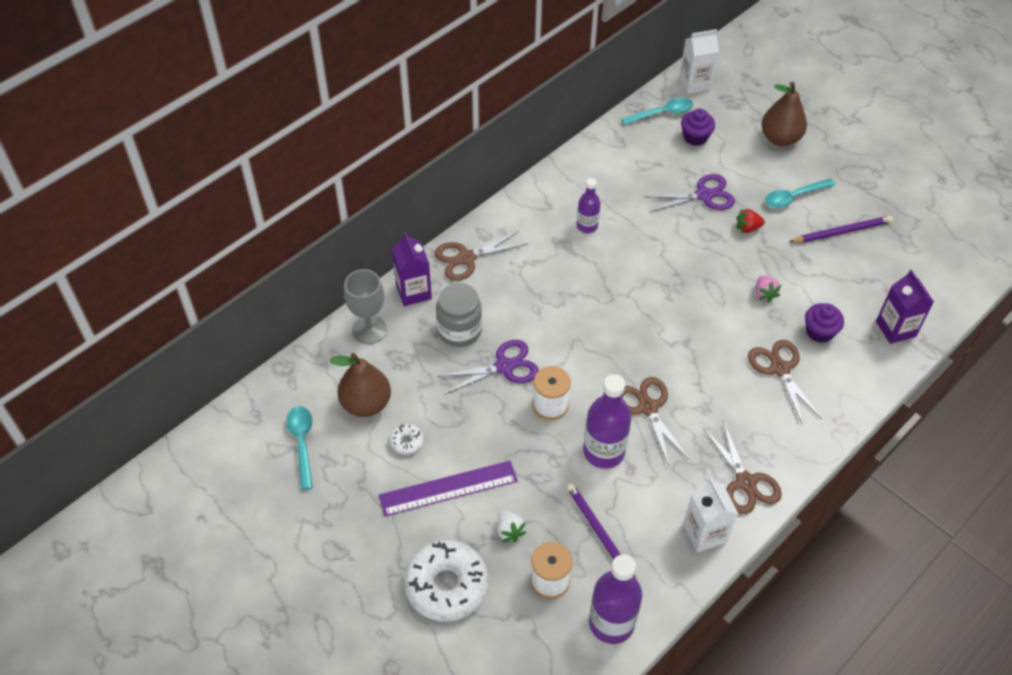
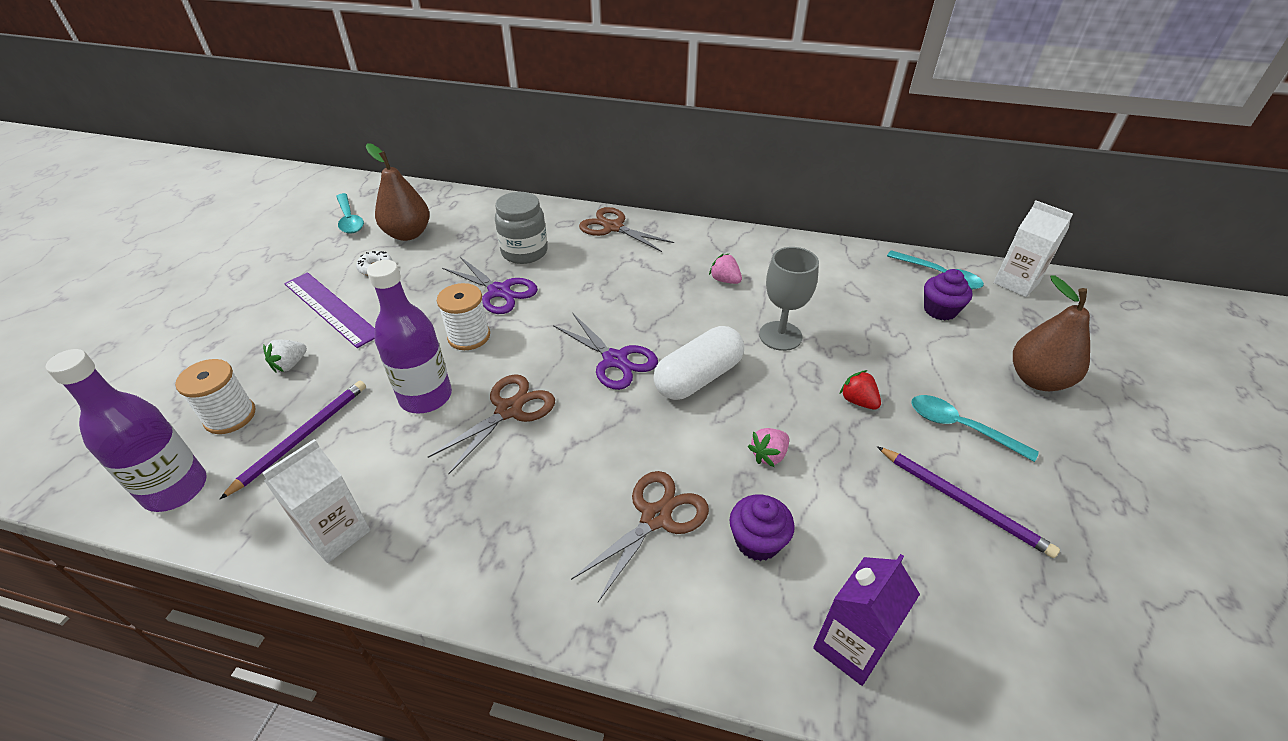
camera: 60 degrees right, 10 degrees down
turquoise spoon [286,406,313,490] -> turquoise spoon turned 105 degrees clockwise [336,193,364,234]
grey goblet [344,269,387,344] -> grey goblet moved to [759,247,819,351]
purple carton [392,232,432,306] -> none
white donut [404,540,488,622] -> none
purple bottle [577,178,600,233] -> pink strawberry [709,253,742,284]
purple scissors [644,174,735,212] -> purple scissors moved to [553,314,658,390]
brown scissors [703,421,782,514] -> none
none -> white capsule [654,326,744,400]

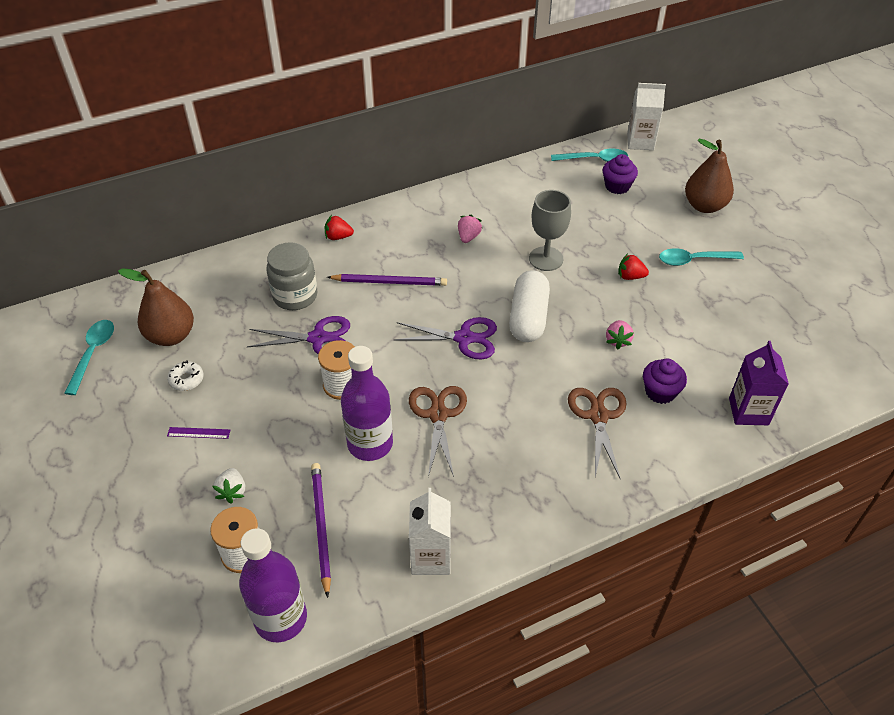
camera: 40 degrees left, 5 degrees up
purple ruler [284,273,375,348] -> purple ruler [167,427,230,439], size x0.42
turquoise spoon [336,193,364,234] -> turquoise spoon turned 105 degrees counterclockwise [64,320,114,395]
brown scissors [579,207,674,252] -> red strawberry [325,215,354,240]
pink strawberry [709,253,742,284] -> pink strawberry turned 105 degrees clockwise [458,215,482,243]
purple pencil [877,446,1060,558] -> purple pencil moved to [327,274,447,286]

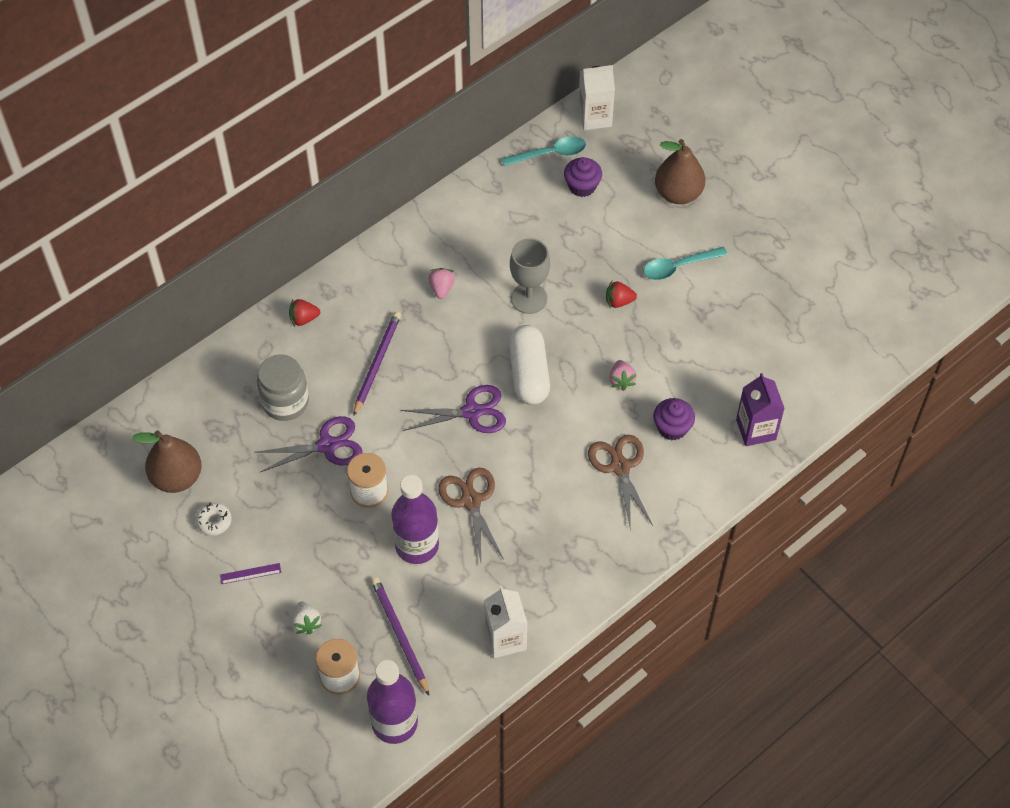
camera: 15 degrees left, 10 degrees up
turquoise spoon [64,320,114,395] -> none
purple pencil [327,274,447,286] -> purple pencil turned 60 degrees counterclockwise [353,312,401,416]

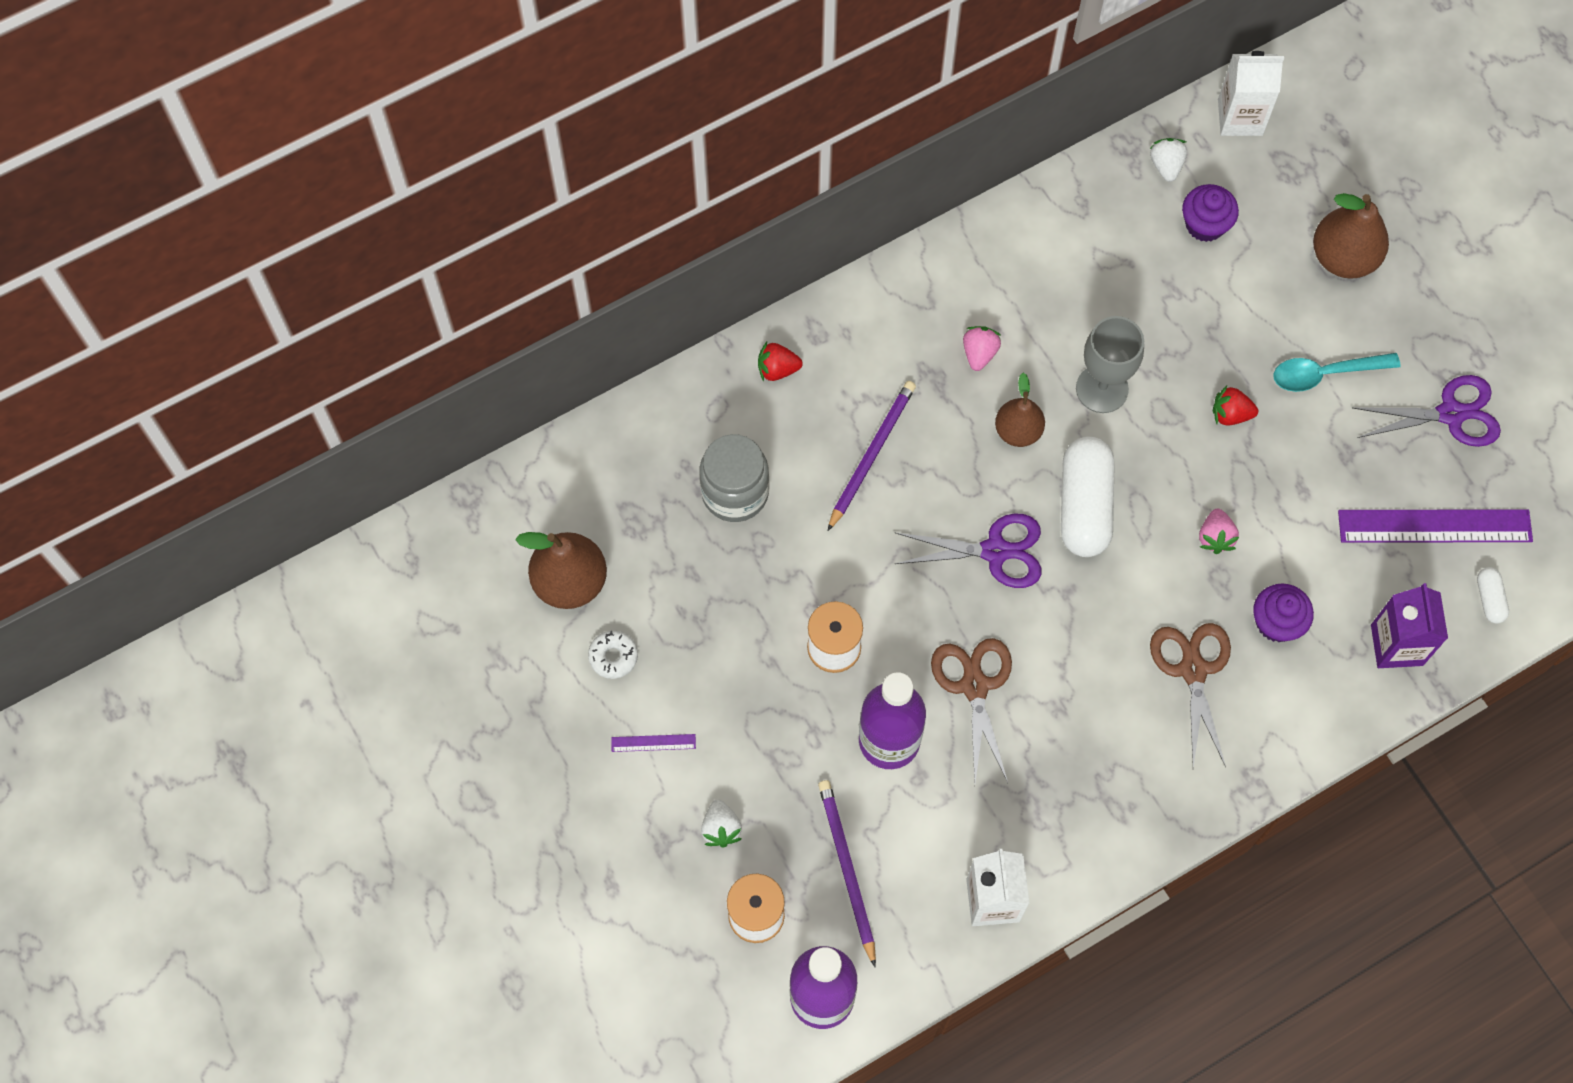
camera: 10 degrees right, 10 degrees up
purple scissors [255,416,363,472] -> purple scissors moved to [1353,375,1501,447]
turquoise spoon [501,136,586,166] -> white strawberry [1150,138,1187,182]
none -> brown pear [995,373,1045,447]
none -> purple ruler [1338,509,1533,543]
none -> white capsule [1477,567,1509,624]

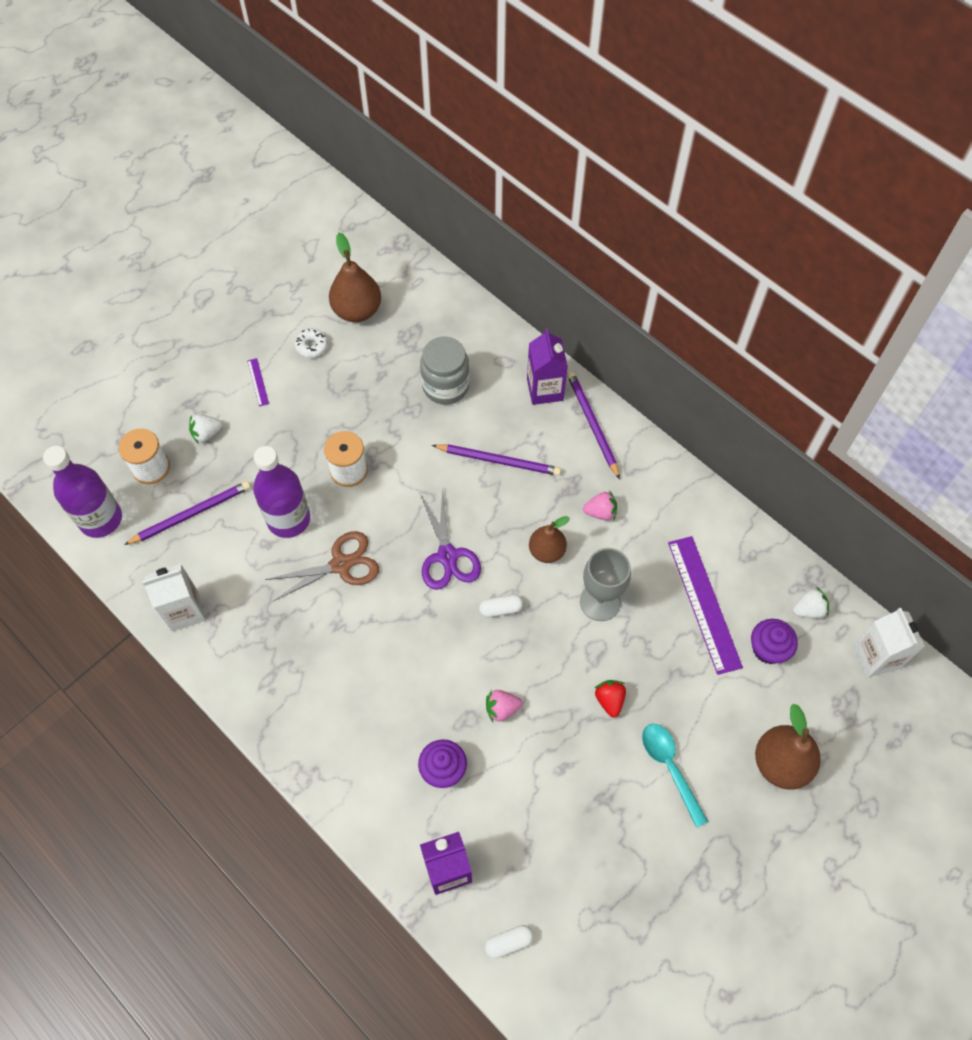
camera: 75 degrees right, 5 degrees down
red strawberry [758,342,803,382] -> purple carton [527,329,568,405]
white capsule [1061,436,1115,557] -> white capsule [479,595,523,617], size x0.46
brown scissors [1150,623,1231,768] -> none
purple ruler [1338,509,1533,543] -> purple ruler moved to [668,536,743,675]
purple scissors [1353,375,1501,447] -> none
none -> purple pencil [567,371,620,479]

